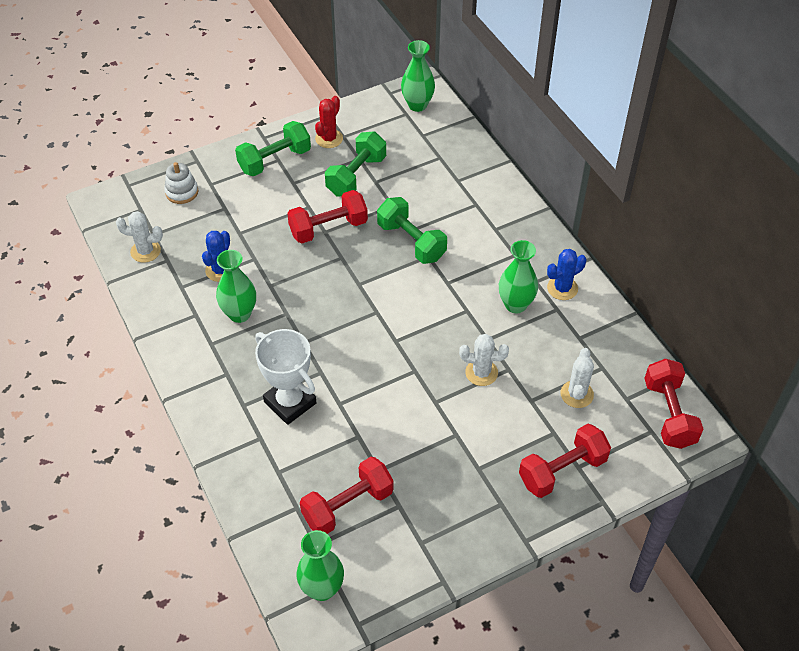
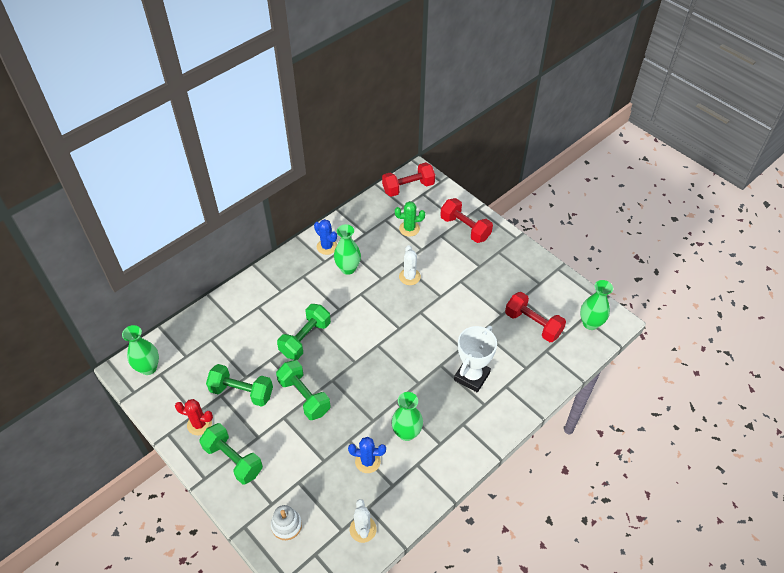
camera: 105 degrees left, 0 degrees up
red dumbbell [287,190,368,244] -> green dumbbell [276,360,331,420]
white cactus [561,348,594,408] -> green cactus [395,201,425,237]

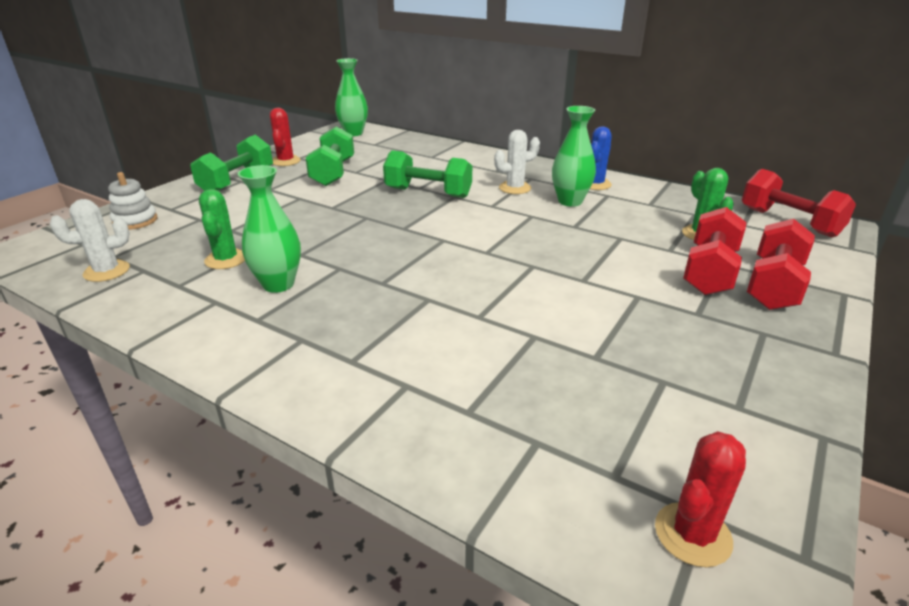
camera: 75 degrees right, 20 degrees down
green dumbbell [276,360,331,420] -> none
blue cactus [348,437,386,473] -> green cactus [199,189,245,269]
white cactus [399,245,421,285] -> white cactus moved to [494,130,540,194]
white trophy [454,326,497,393] -> none
red dumbbell [505,292,566,342] -> red dumbbell moved to [683,207,746,295]
green vase [580,280,613,330] -> red cactus [655,431,746,567]

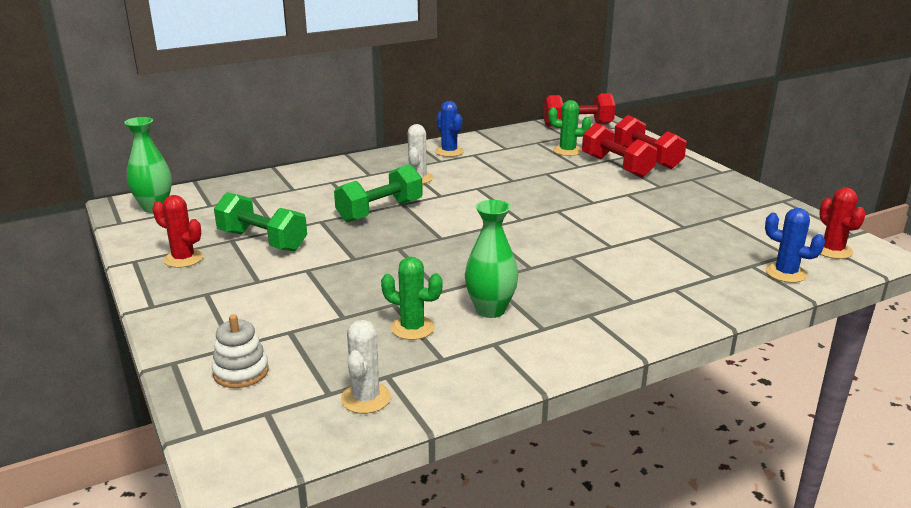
camera: 60 degrees left, 5 degrees down
green dumbbell [190,135,273,191] -> none
green vase [552,106,596,207] -> none
none -> blue cactus [765,208,825,283]

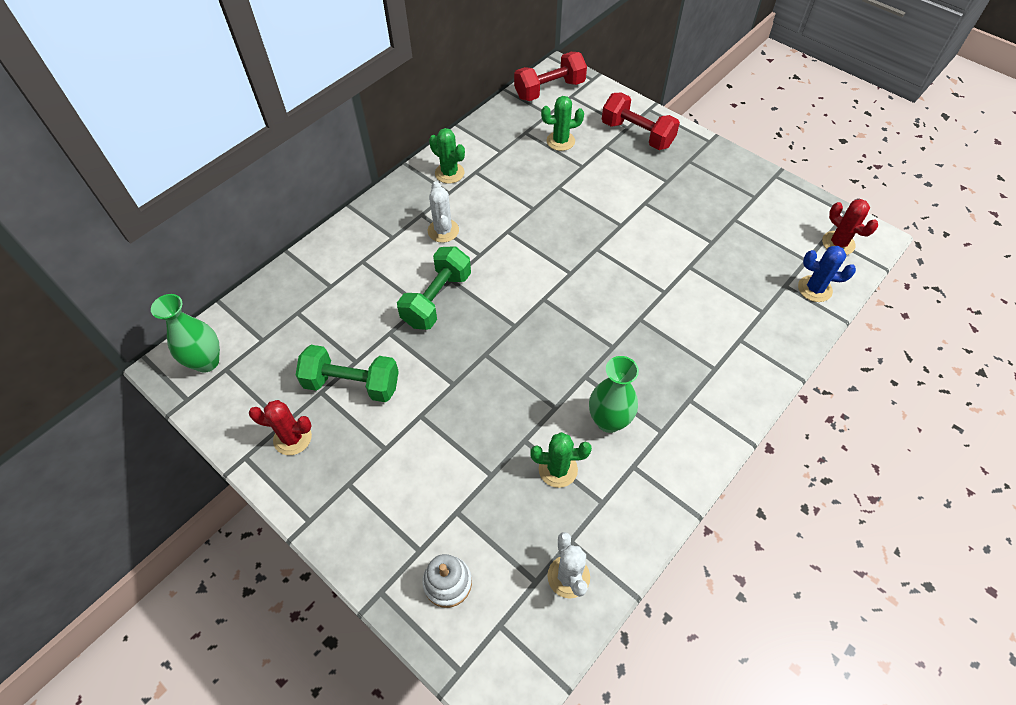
camera: 20 degrees left, 30 degrees up
blue cactus [435,101,464,157] -> green cactus [429,128,465,184]
red dumbbell [582,123,657,177] -> none

